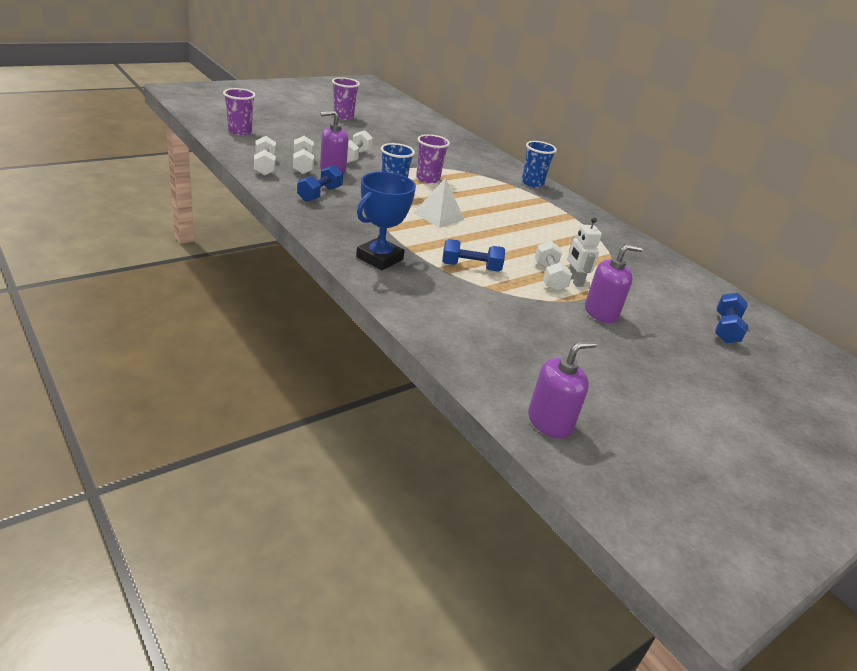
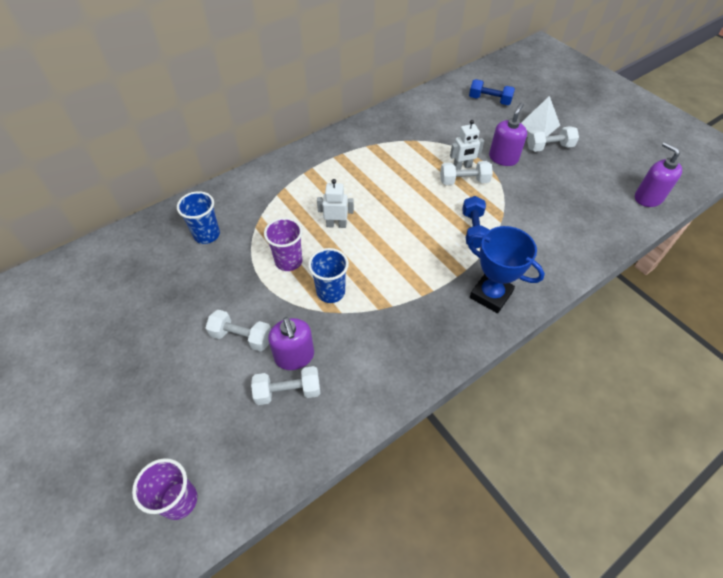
camera: 85 degrees left, 20 degrees up
white dumbbell [254,136,276,176] -> white dumbbell moved to [527,126,579,152]
blue dumbbell [297,165,343,202] -> none
purple cup [332,77,360,120] -> none
white pyramid [414,178,464,228] -> white pyramid moved to [521,96,560,137]
blue cup [521,141,557,188] -> blue cup moved to [177,191,220,244]
purple soap dispenser [585,244,643,323] -> purple soap dispenser turned 45 degrees clockwise [489,103,527,166]
none -> white robot [317,179,354,228]

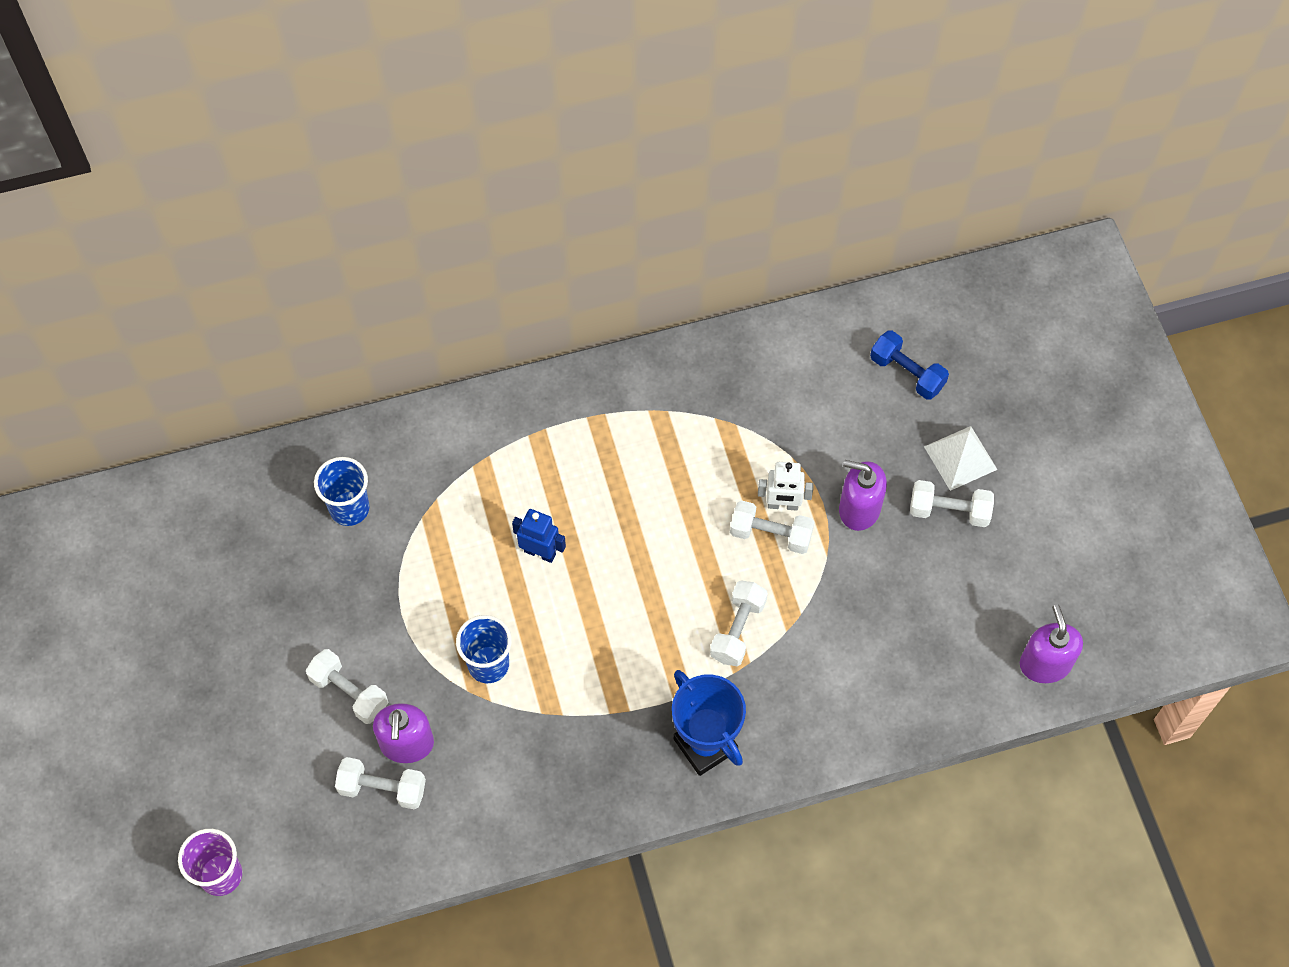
camera: 20 degrees right, 10 degrees up
purple cup [264,218,303,271] -> none
white robot [317,179,354,228] -> blue robot [512,509,566,563]
blue dumbbell [462,196,489,249] -> white dumbbell [710,580,768,666]
purple soap dispenser [489,103,527,166] -> purple soap dispenser turned 120 degrees counterclockwise [839,460,887,531]

